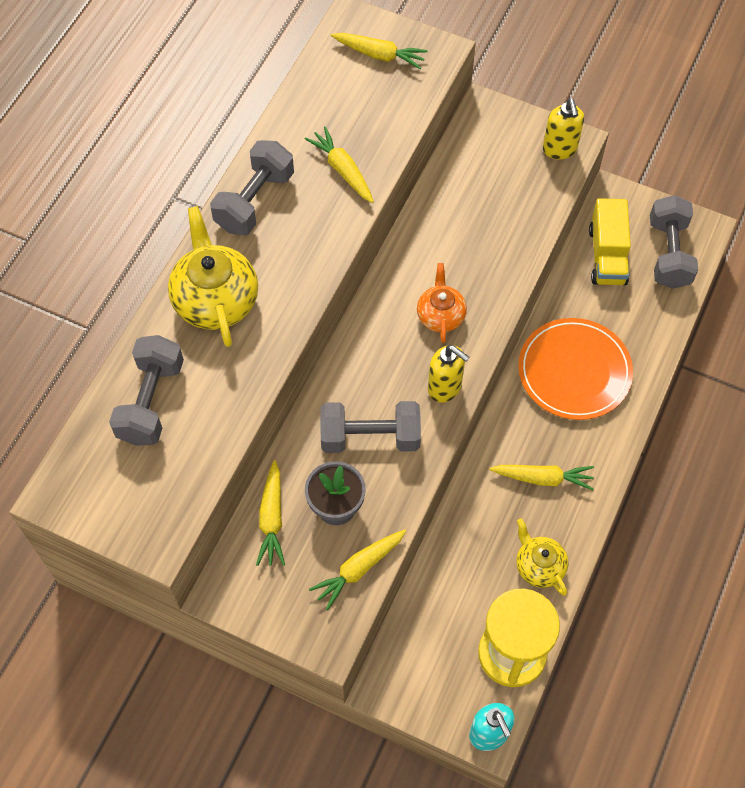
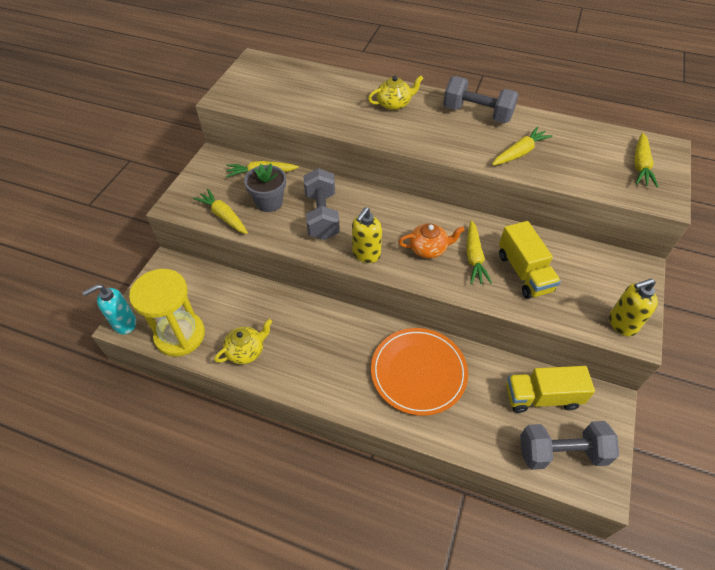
camera: 85 degrees right, 10 degrees down
grey dumbbell [109,335,184,446] -> none
yellow teapot [168,206,258,347] -> yellow teapot [368,76,424,110], size x0.59
yellow carrot [489,465,594,490] -> yellow carrot moved to [466,220,492,284]
none -> yellow truck [499,221,561,299]

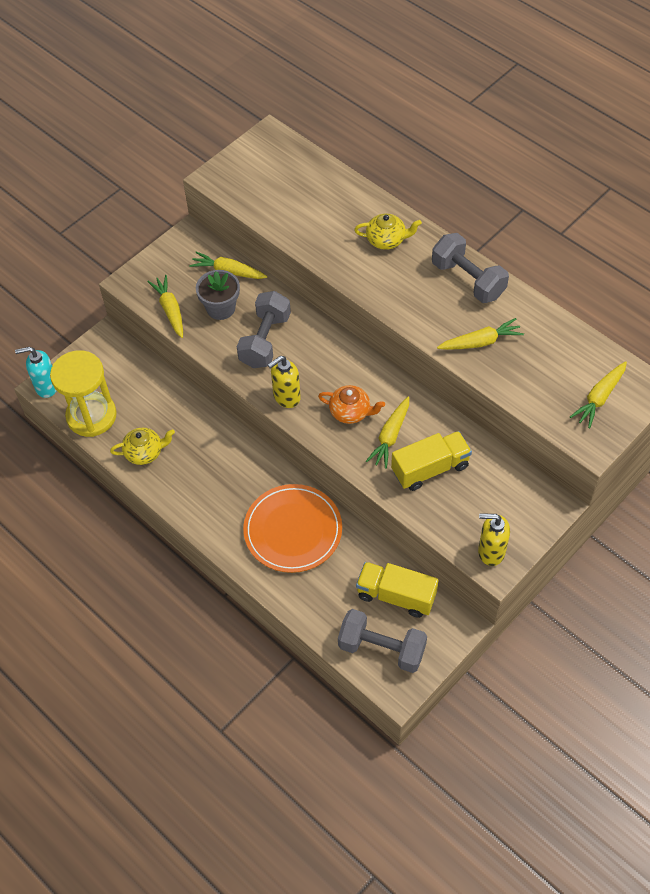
camera: 25 degrees right, 5 degrees up
yellow truck [499,221,561,299] -> yellow truck turned 120 degrees counterclockwise [391,431,472,491]

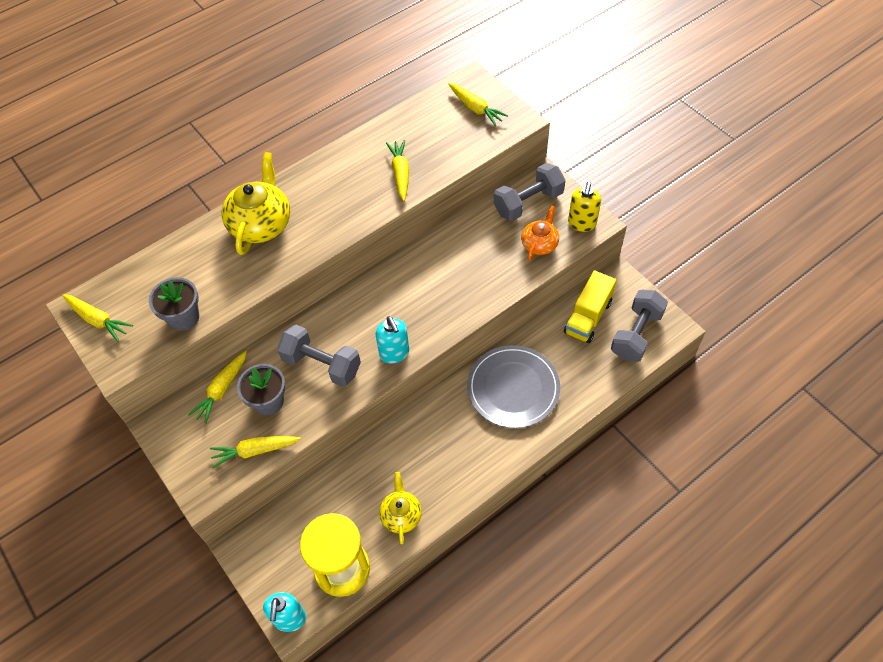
camera: 80 degrees left, 0 degrees up
orange plate [243,484,342,573] -> grey plate [467,345,560,428]
yellow soap dispenser [268,356,301,408] -> turquoise soap dispenser [376,316,409,364]
orange teapot [318,385,385,424] -> orange teapot moved to [521,205,559,260]
yellow teapot [354,214,422,250] -> yellow teapot [222,152,290,255], size x1.69
yellow carrot [366,397,409,469] -> yellow carrot moved to [62,294,133,342]
yellow truck [391,431,472,491] -> none
grey dumbbell [432,233,509,303] -> grey dumbbell moved to [494,163,566,221]
none -> grey flower pot [148,277,199,331]

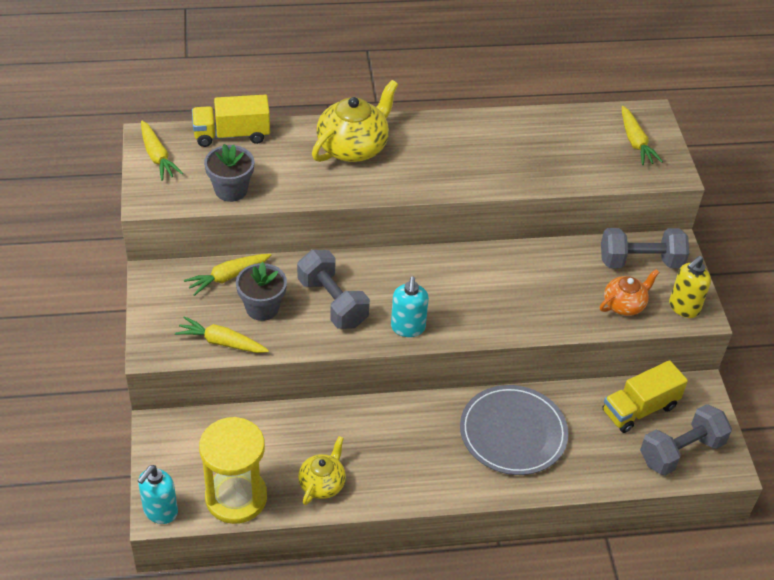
camera: 25 degrees right, 10 degrees down
yellow carrot [386,140,409,201] -> none
none -> yellow truck [192,95,270,147]

